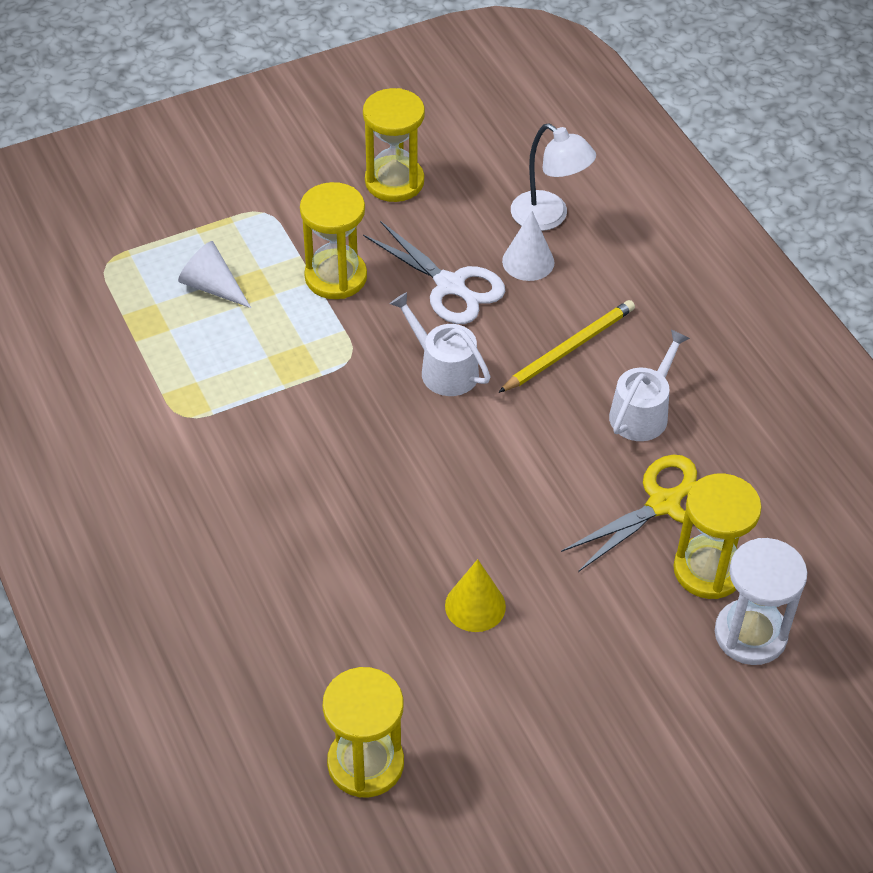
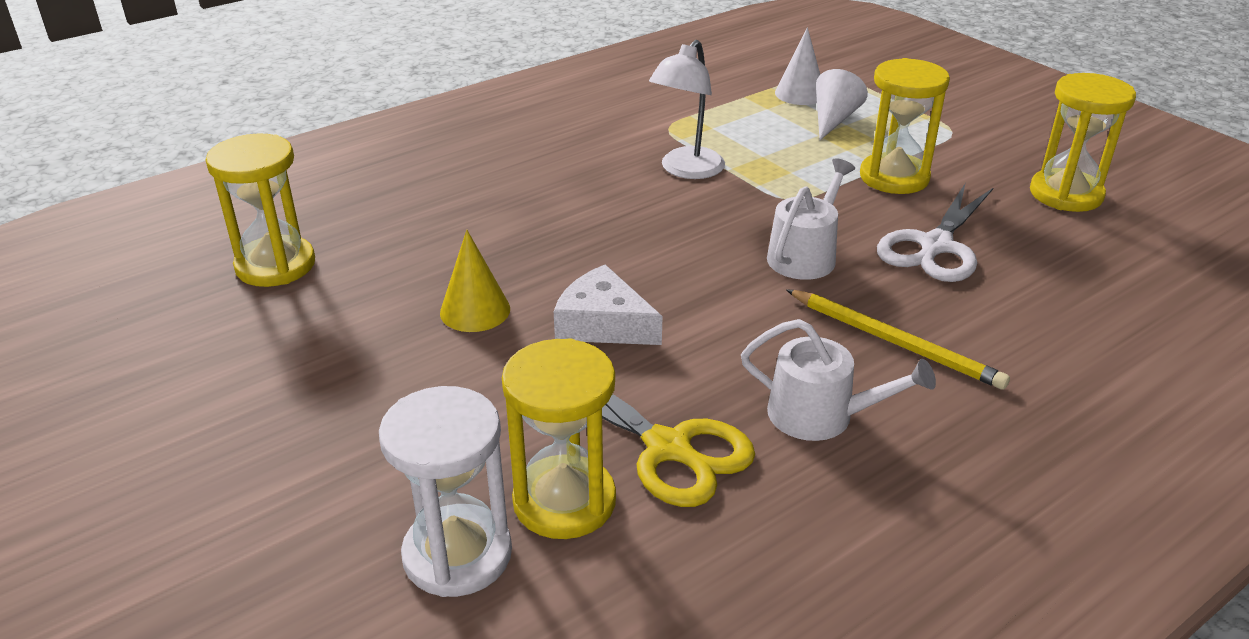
camera: 80 degrees right, 15 degrees down
white cone [502,211,554,281] -> white cone moved to [775,27,820,105]
white lamp [511,123,596,231] -> white lamp moved to [649,40,725,179]
none -> white cheese [554,264,663,345]

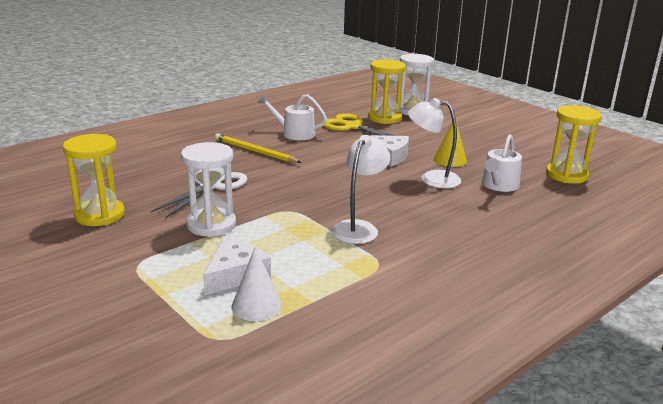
camera: 175 degrees right, 10 degrees down
white watering can [767,158,855,280] -> white watering can moved to [482,134,522,192]
white cone [816,69,868,140] -> white cheese [203,238,271,295]
yellow hourglass [860,58,950,194] -> white hourglass [181,142,236,237]
none -> white lamp [408,98,461,188]

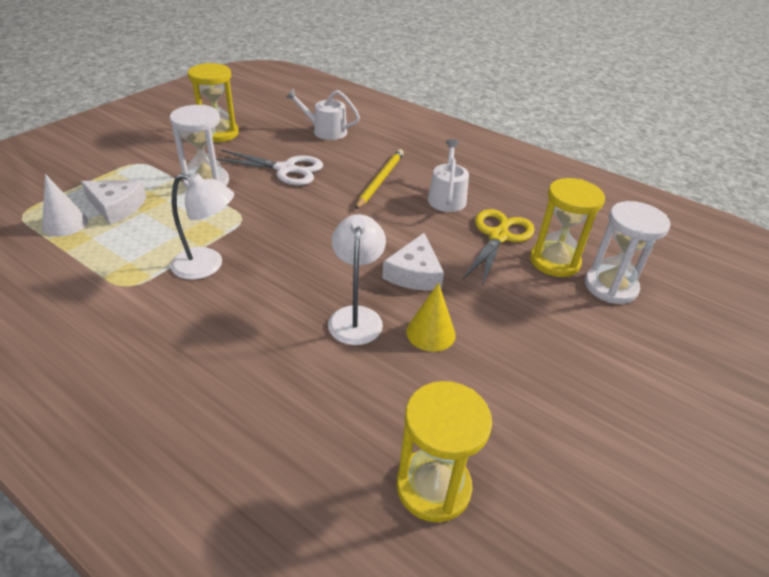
camera: 75 degrees right, 15 degrees up
white watering can [482,134,522,192] -> white watering can moved to [286,89,360,140]

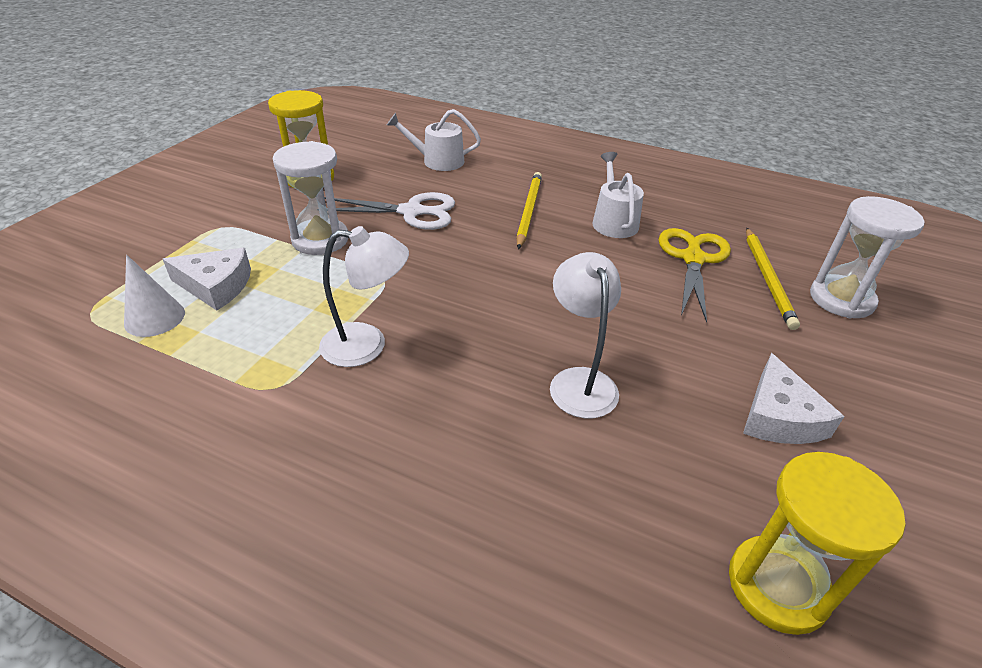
camera: 10 degrees left, 0 degrees up
white cheese [382,233,444,291] -> white cheese moved to [743,353,845,444]
yellow cone [406,282,456,352] -> none
yellow hourglass [530,178,605,277] -> yellow pencil [746,228,800,330]

